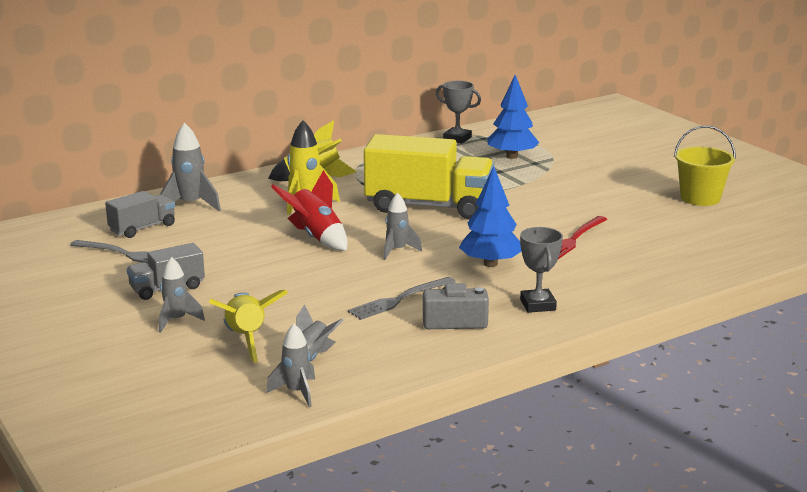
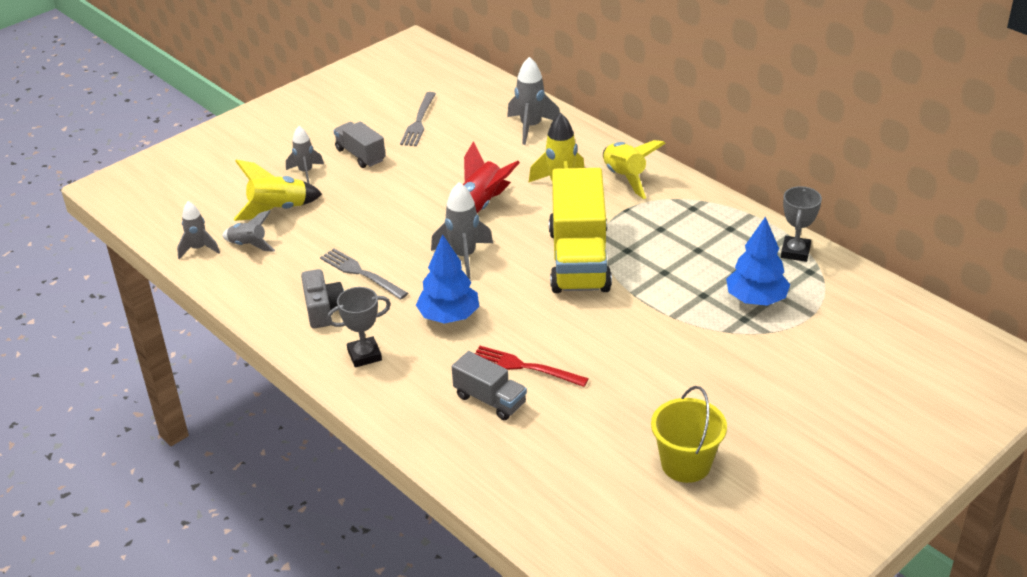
camera: 80 degrees right, 15 degrees up
grey truck [105,191,175,238] -> grey truck moved to [452,351,527,420]
grey rocket [383,193,422,260] -> grey rocket [431,182,493,279], size x1.51

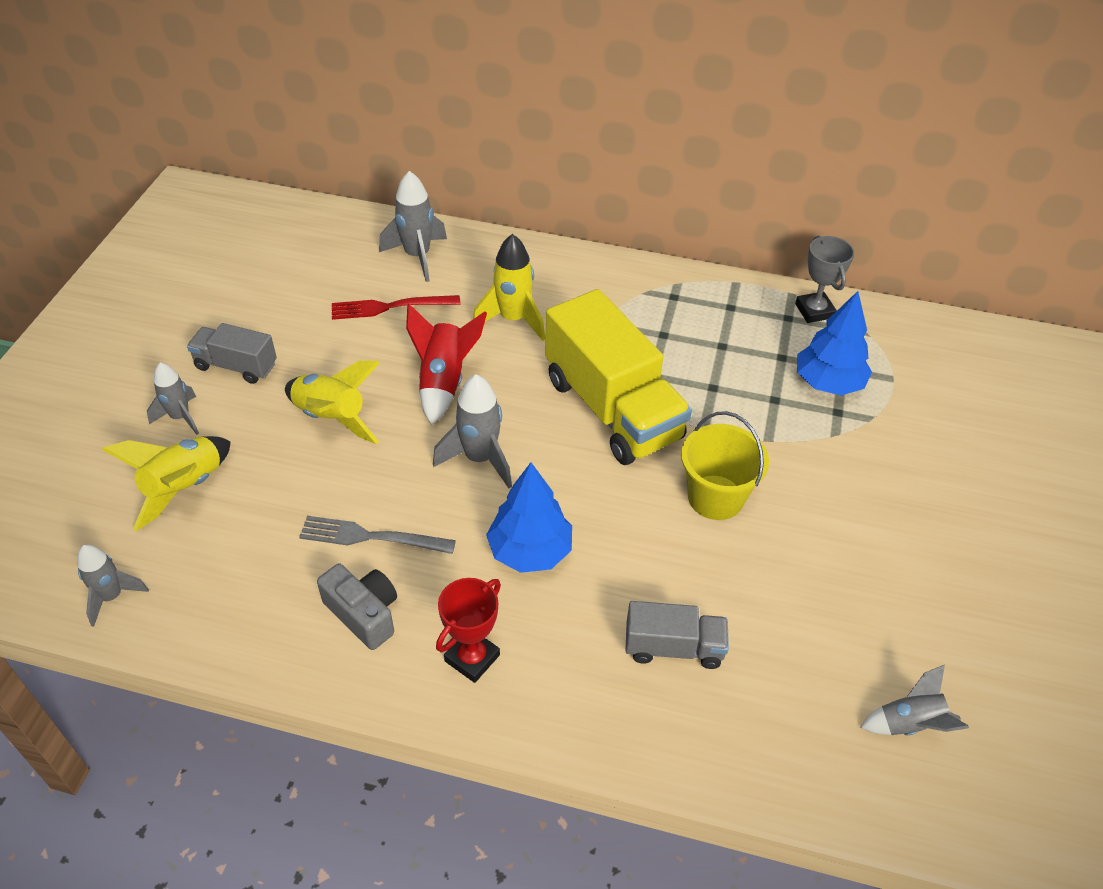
camera: 35 degrees left, 10 degrees up
grey rocket [222,210,275,252] -> grey rocket moved to [860,665,969,735]
grey trophy [327,287,391,368] -> red trophy [436,578,501,683]
grey fork [400,92,436,146] -> none
red fork [475,346,589,387] -> red fork moved to [332,295,460,320]
yellow rocket [603,140,666,199] -> yellow rocket moved to [285,361,380,444]
yellow bucket [651,386,727,483] -> yellow bucket moved to [681,411,769,520]

